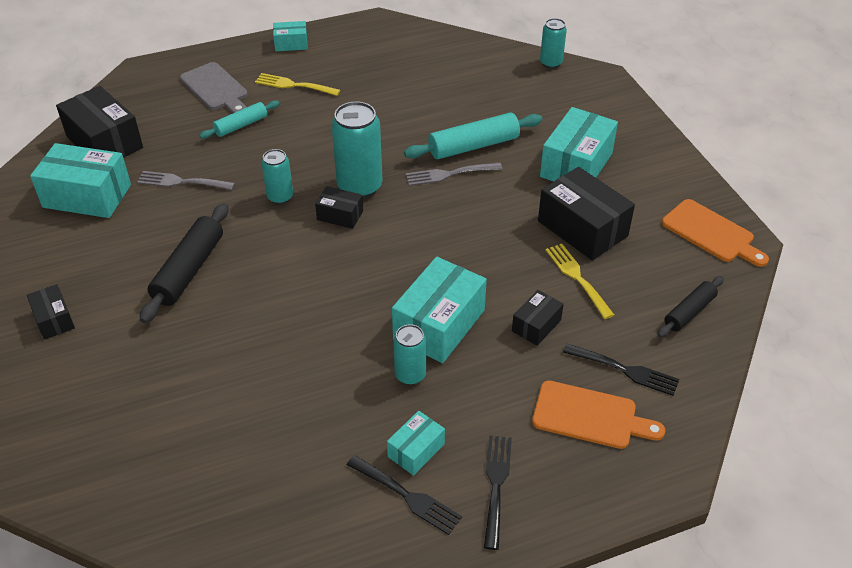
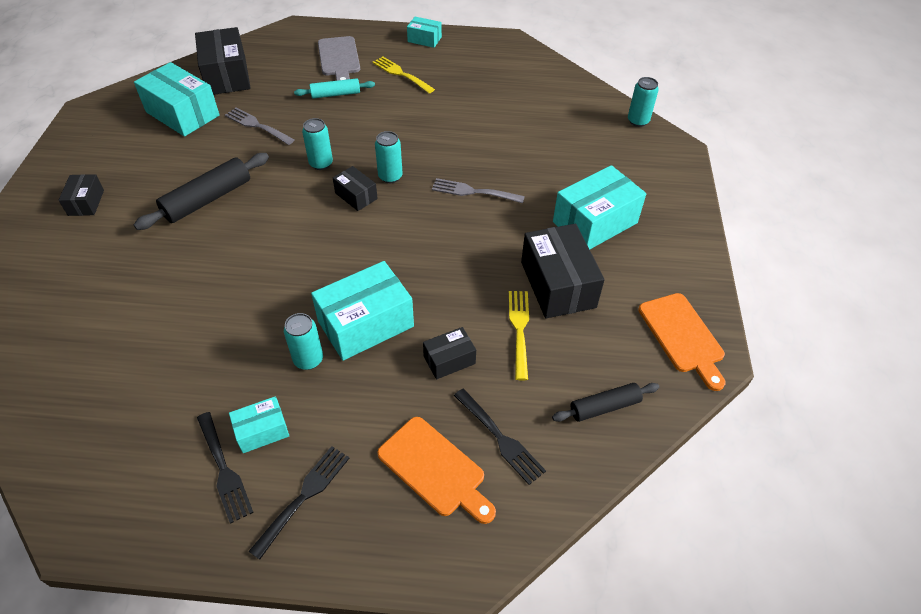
camera: 25 degrees right, 5 degrees up
turquoise can [331,102,382,198] -> turquoise can [375,131,403,183], size x0.58
turquoise rolling pin [404,113,542,159] -> none

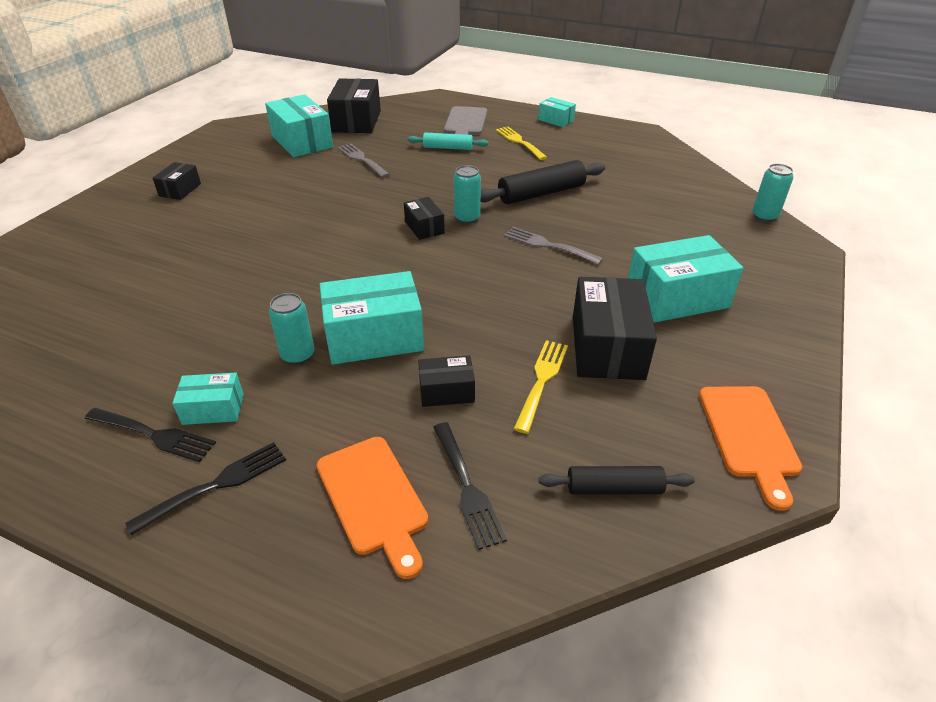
camera: 20 degrees right, 10 degrees down
black rolling pin [134,153,269,230] -> black rolling pin moved to [481,160,605,204]
black fork [197,412,254,524] -> black fork turned 60 degrees counterclockwise [85,408,216,462]
turquoise can [302,118,333,170] -> none

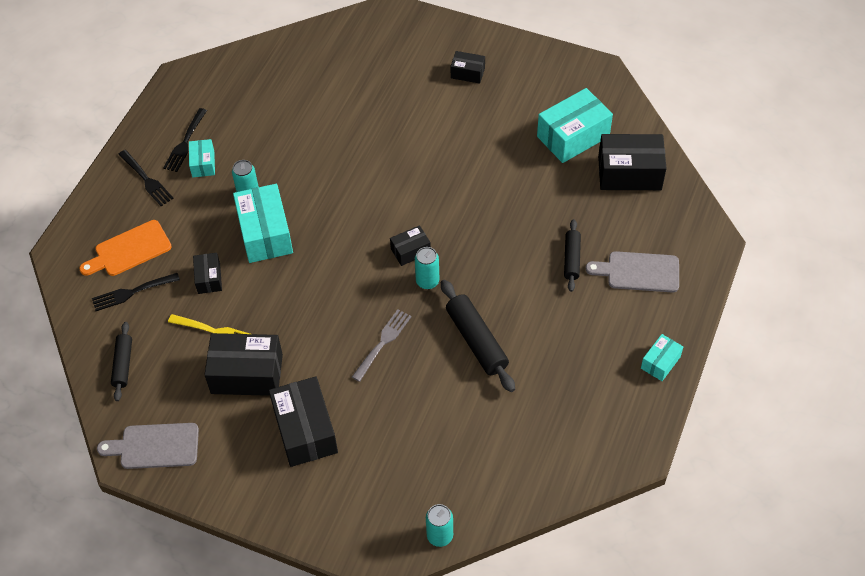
camera: 90 degrees right, 15 degrees up
grey fork [338,143,390,178] -> none
turquoise rolling pin [408,133,488,150] -> black rolling pin [564,219,581,292]
yellow fork [496,127,547,160] -> none
turquoise box [628,235,744,323] -> black box [269,376,338,467]
orange cutting board [699,386,802,511] -> grey cutting board [97,423,199,469]

